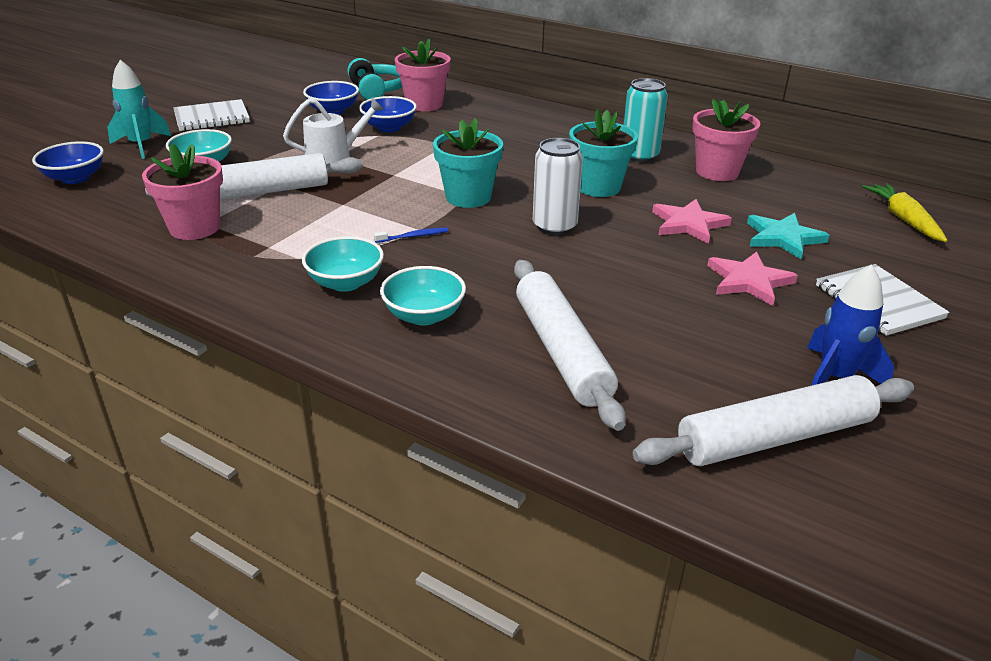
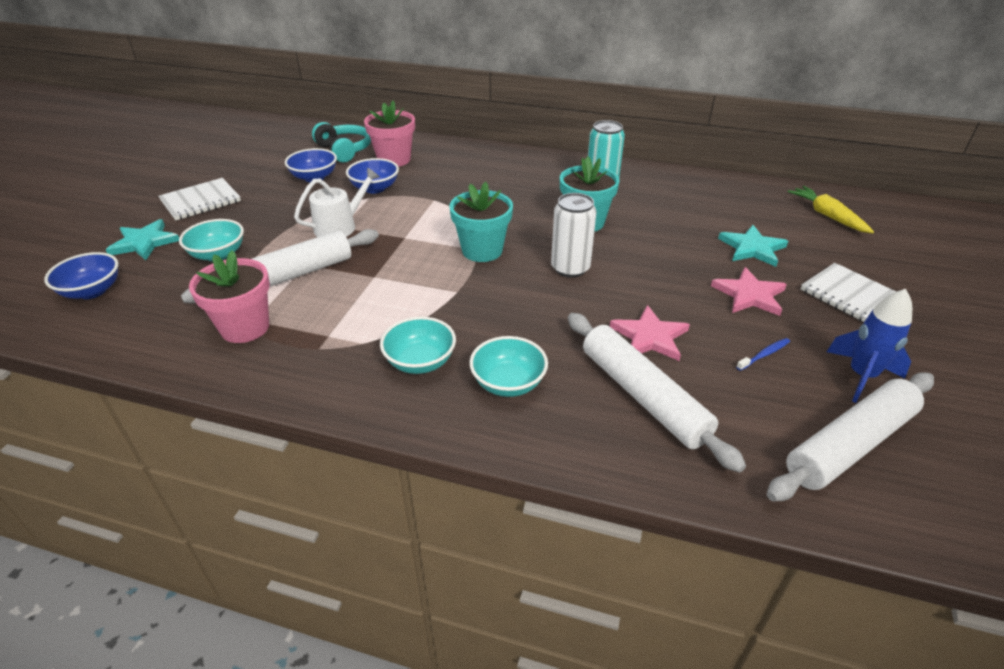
camera: 15 degrees left, 5 degrees up
turquoise rocket [107,60,171,159] -> turquoise star [106,219,179,260]
blue toothbrush [374,228,448,243] -> blue toothbrush moved to [736,338,790,371]
pink star [652,199,732,244] -> pink star moved to [610,305,690,361]
pink flower pot [692,99,760,181] -> none

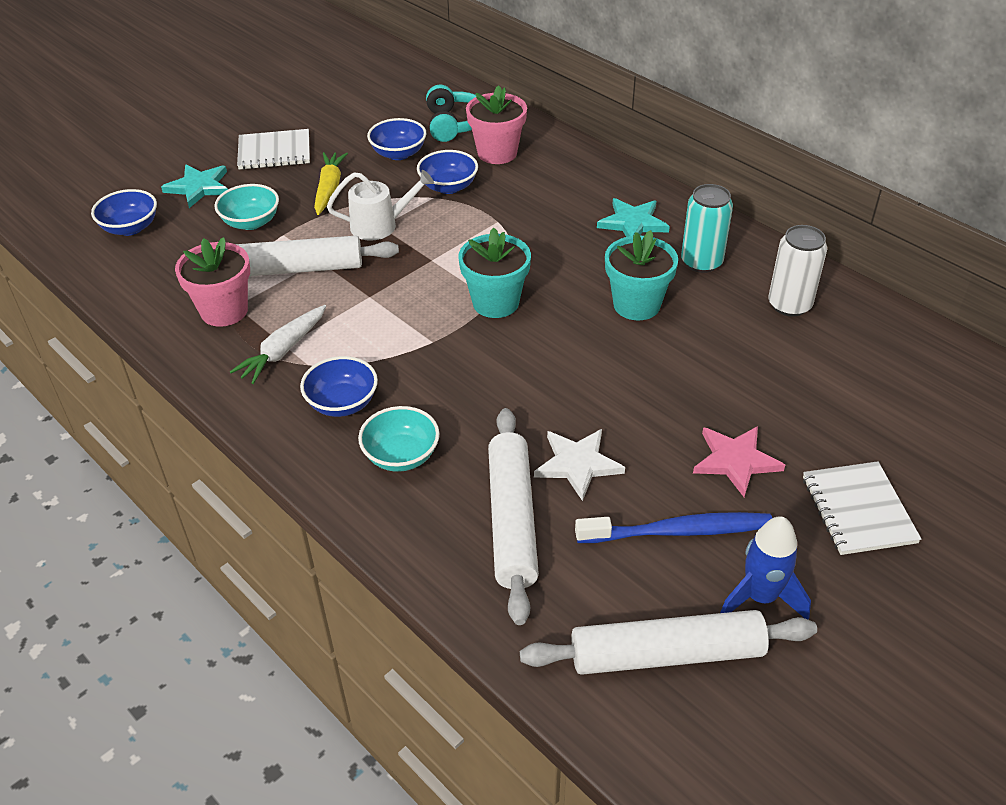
camera: 30 degrees right, 5 degrees up
turquoise bowl [380,317,456,374] -> blue bowl [300,356,378,417]
white can [551,193,596,278] -> white can moved to [768,225,827,317]
pink star [610,305,690,361] -> white star [534,429,625,501]
turquoise star [718,225,788,267] -> turquoise star moved to [597,198,670,237]
blue toothbrush [736,338,790,371] -> blue toothbrush [575,512,772,543], size x2.25
yellow carrot [788,186,874,234] -> yellow carrot moved to [314,152,348,215]
none -> white carrot [230,305,326,384]

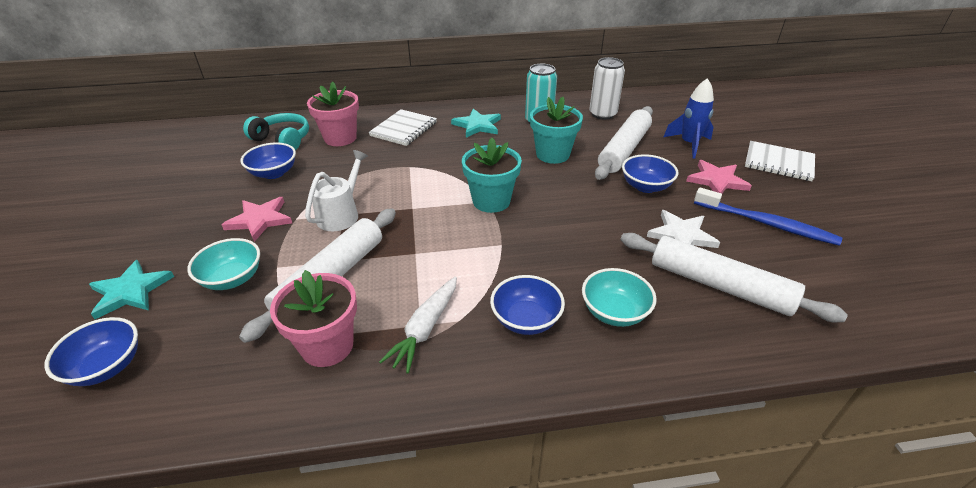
camera: 55 degrees left, 5 degrees down
white carrot [230,305,326,384] -> white carrot turned 45 degrees clockwise [379,276,457,374]
white notebook [237,129,310,170] -> white notebook moved to [368,109,437,146]
yellow carrot [314,152,348,215] -> pink star [222,197,292,242]
blue bowl [417,150,478,194] -> blue bowl moved to [622,154,679,193]
white rolling pin [520,610,817,675] -> white rolling pin moved to [595,106,653,180]
blue toothbrush [575,512,772,543] -> blue toothbrush turned 90 degrees clockwise [694,187,842,246]
blue rocket [720,516,811,620] -> blue rocket moved to [664,78,714,159]

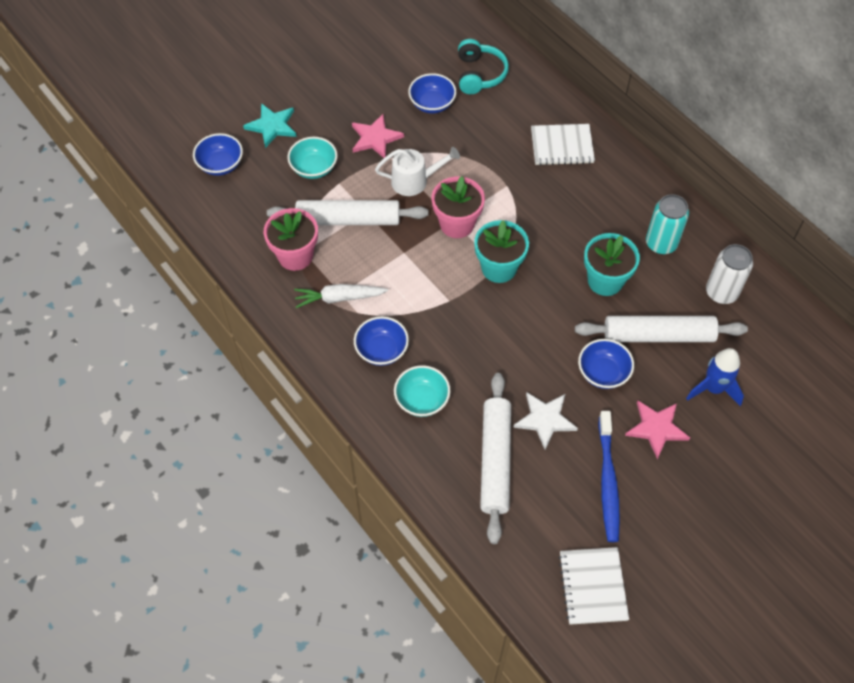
camera: 60 degrees right, 20 degrees up
pink flower pot [307,81,359,146] -> pink flower pot moved to [432,176,485,238]
turquoise star [451,109,501,138] -> none
white notebook [745,141,815,181] -> white notebook moved to [558,547,629,625]

